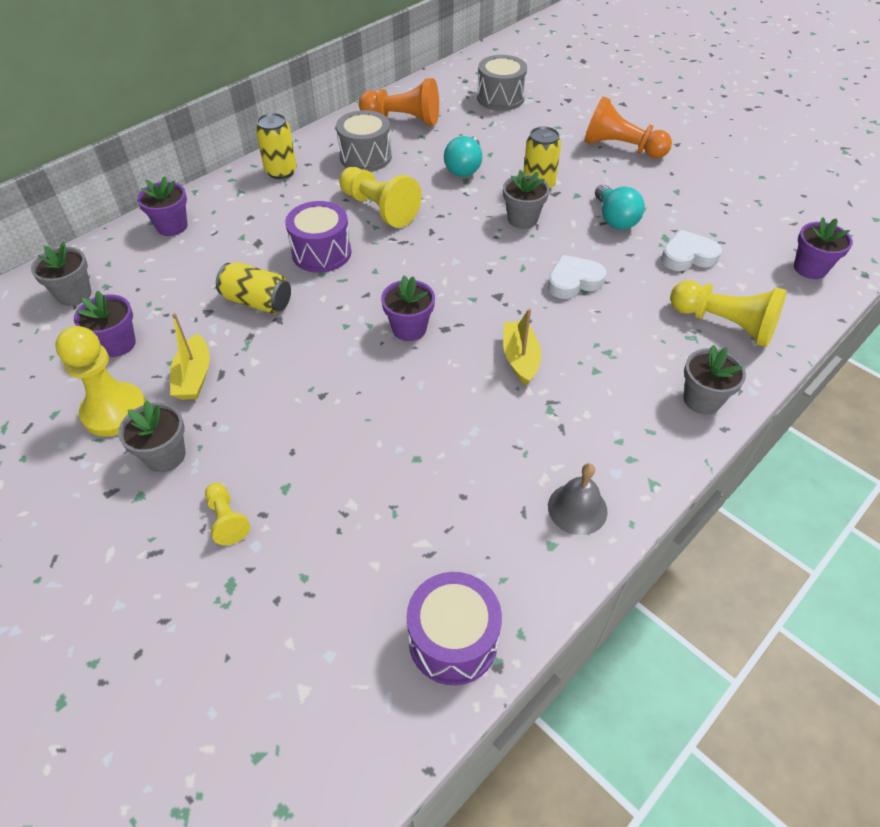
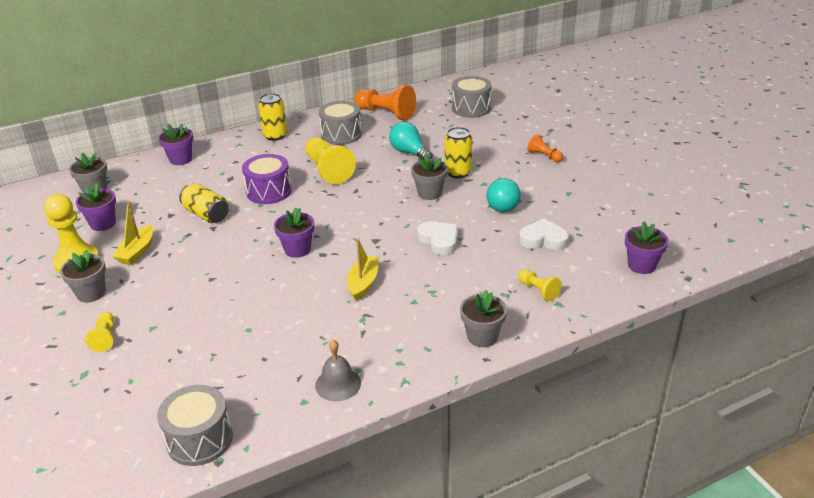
camera: 20 degrees right, 15 degrees down
purple drum [407,572,502,685] -> grey drum [157,385,233,466]
turquoise light bulb [444,136,482,177] -> turquoise light bulb turned 105 degrees clockwise [389,122,433,160]
white heart [548,255,606,299] -> white heart turned 60 degrees clockwise [417,221,458,255]
orange pawn [584,96,672,158] -> orange pawn [527,134,563,162], size x0.53
yellow pawn [670,280,787,347] -> yellow pawn [518,269,562,301], size x0.53

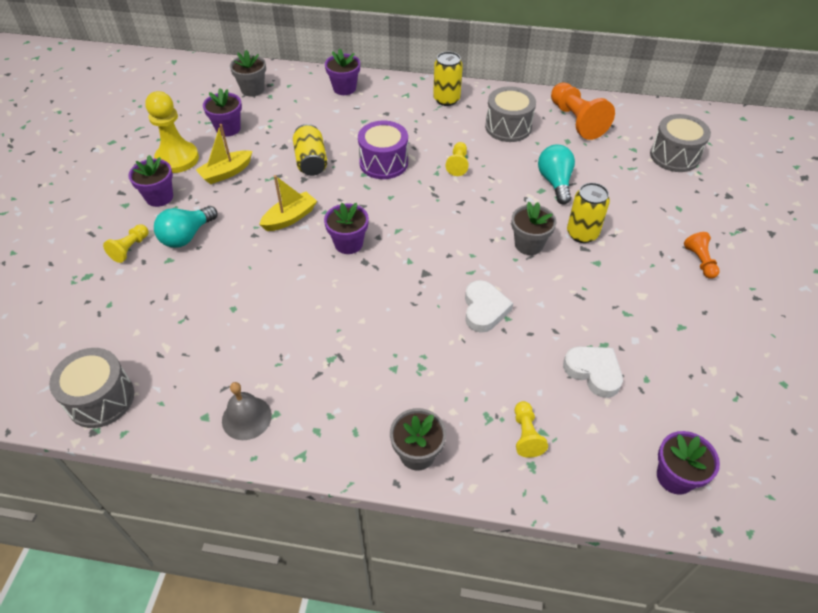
camera: 35 degrees right, 15 degrees up
grey flower pot [60,250,106,303] -> purple flower pot [128,155,173,207]
yellow pawn [306,137,356,184] -> yellow pawn [446,142,469,176], size x0.53
yellow boat [347,239,379,301] -> yellow boat moved to [259,175,317,231]
turquoise light bulb [487,177,521,212] -> turquoise light bulb moved to [154,206,217,248]

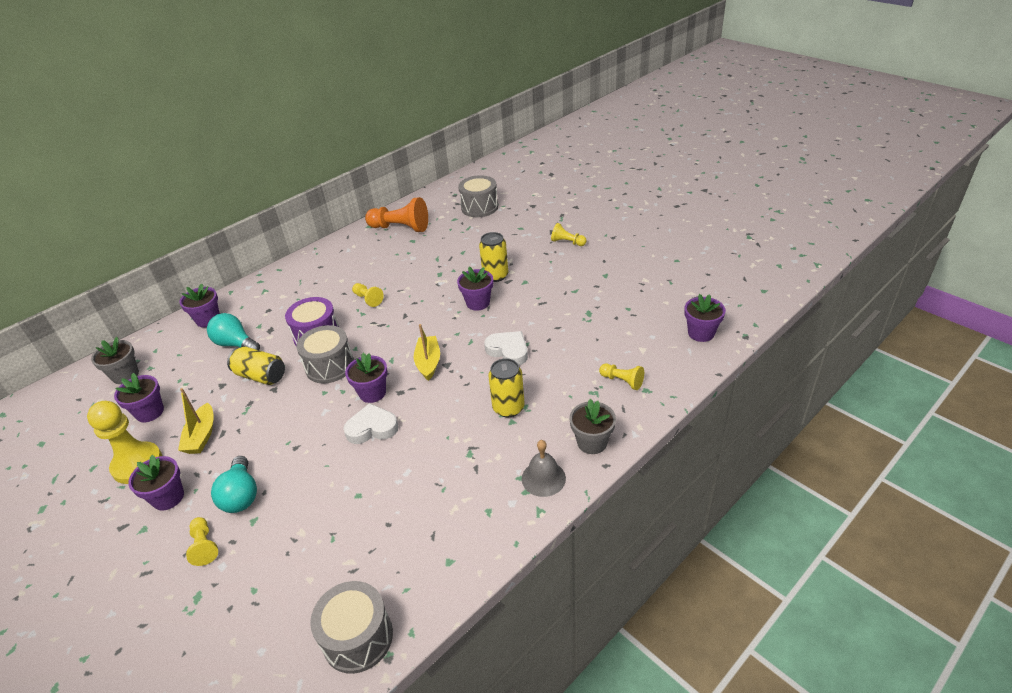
camera: 50 degrees left, 10 degrees down
grey bell [222,382,272,440] -> grey bell moved to [522,440,566,497]
yellow boat [259,175,317,231] -> yellow boat moved to [414,324,440,381]
yellow can [433,52,463,106] -> yellow can moved to [488,358,525,418]
grey drum [485,86,536,142] -> grey drum moved to [297,325,354,384]
grey flower pot [511,202,556,255] -> purple flower pot [457,267,493,311]
turquoise light bulb [538,144,575,205] -> turquoise light bulb moved to [207,313,260,350]
white heart [563,346,623,398] -> white heart moved to [343,403,399,444]
orange pawn [684,232,720,279] -> yellow pawn [551,223,587,246]

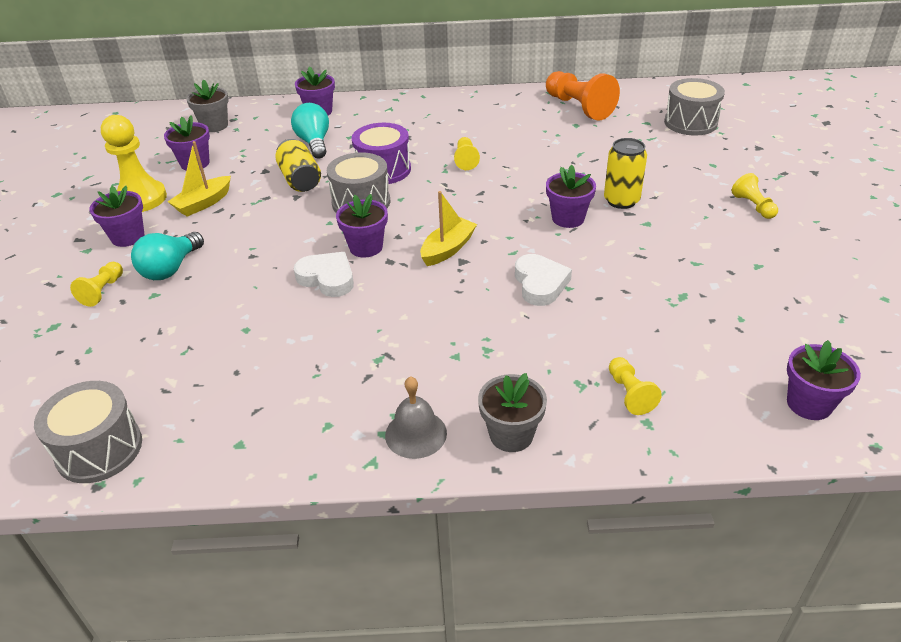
camera: 40 degrees right, 0 degrees up
yellow can [488,358,525,418] -> none

